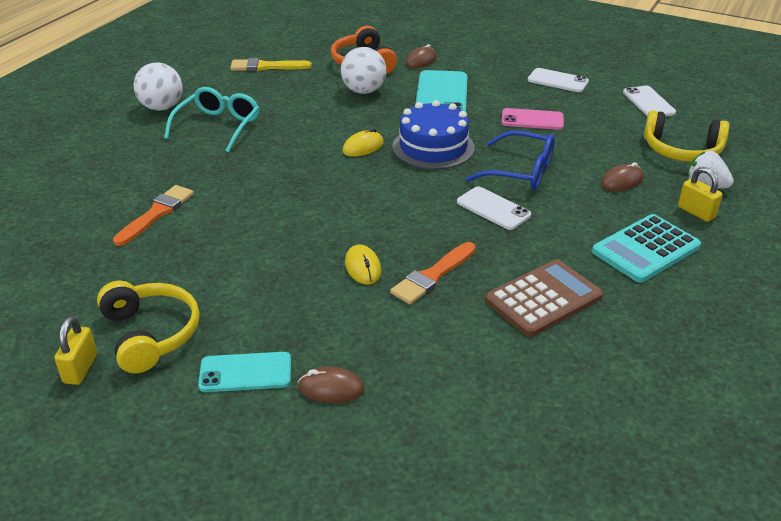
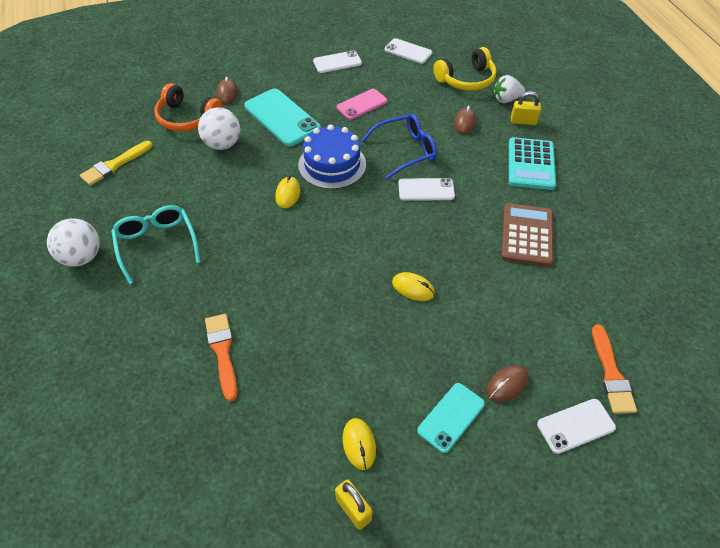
camera: 45 degrees left, 15 degrees up
yellow headphones [97,281,200,373] -> yellow mouse [343,418,376,470]
orange brush [390,242,476,304] -> orange brush moved to [592,324,637,414]
none -> white phone [537,399,616,454]

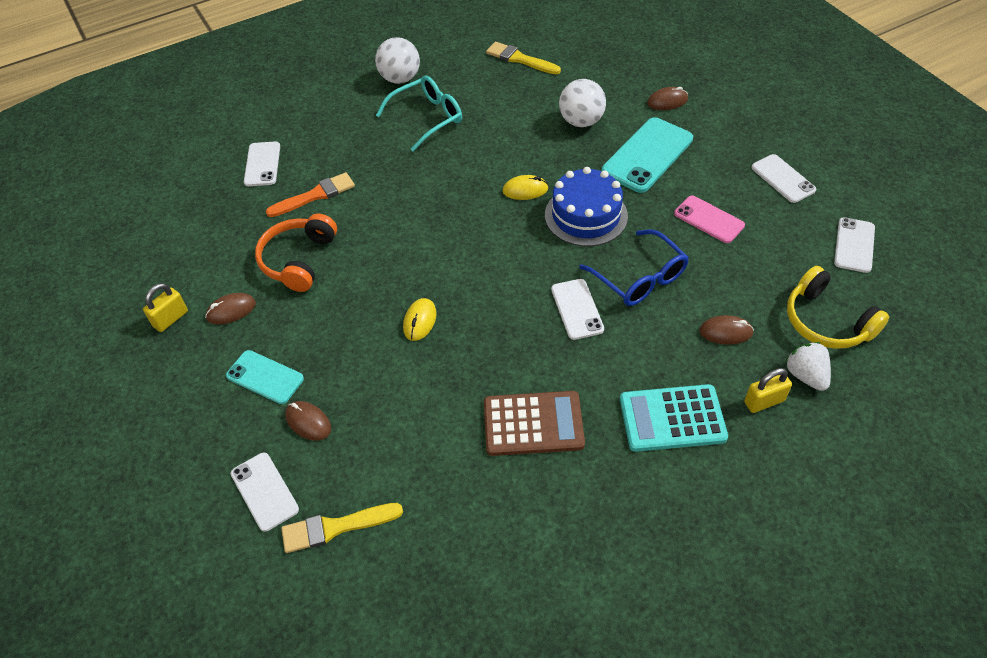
camera: 80 degrees right, 0 degrees up
orange headphones [155,83,223,131] -> orange headphones moved to [255,213,337,292]
yellow mouse [343,418,376,470] -> brown mouse [205,293,256,324]
yellow padlock [511,91,541,125] -> yellow padlock turned 75 degrees clockwise [744,368,792,413]
orange brush [592,324,637,414] -> yellow brush [281,503,403,553]
none -> white phone [244,141,280,186]

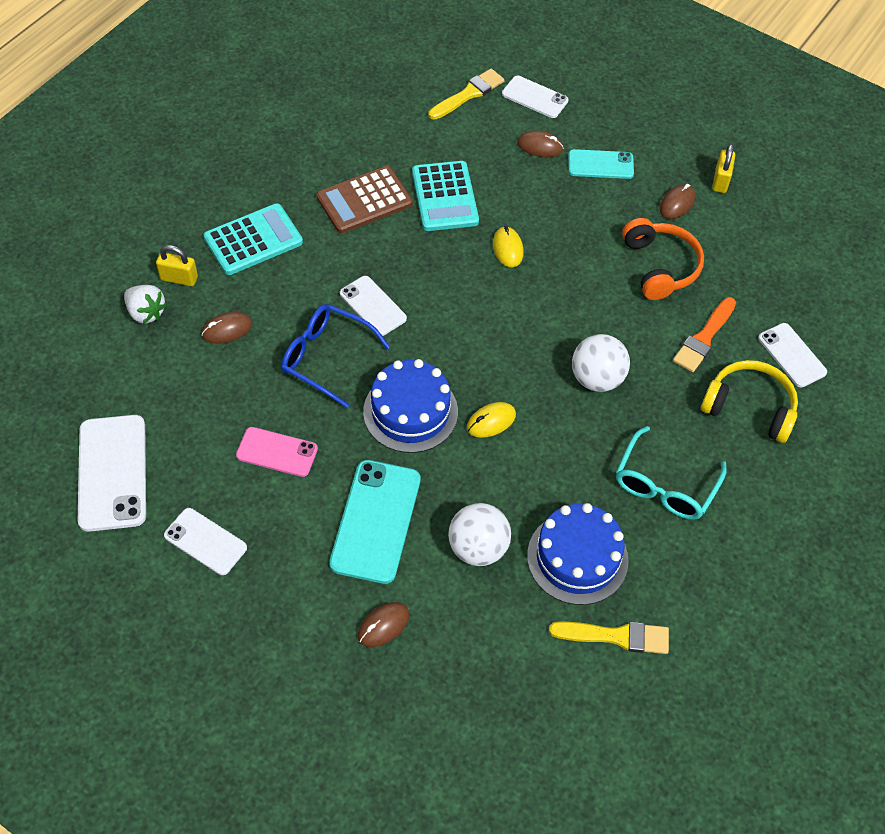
camera: 150 degrees right, 5 degrees up
white ball [375,37,420,84] -> white ball moved to [572,334,630,392]
yellow padlock [744,368,792,413] -> yellow padlock turned 60 degrees clockwise [156,245,198,286]
yellow headphones [787,266,889,349] -> yellow headphones moved to [701,360,798,443]
white phone [834,217,875,273] -> white phone [78,415,146,532], size x1.64
none -> turquoise calculator [412,161,479,231]
none -> blue cake [527,503,629,605]

